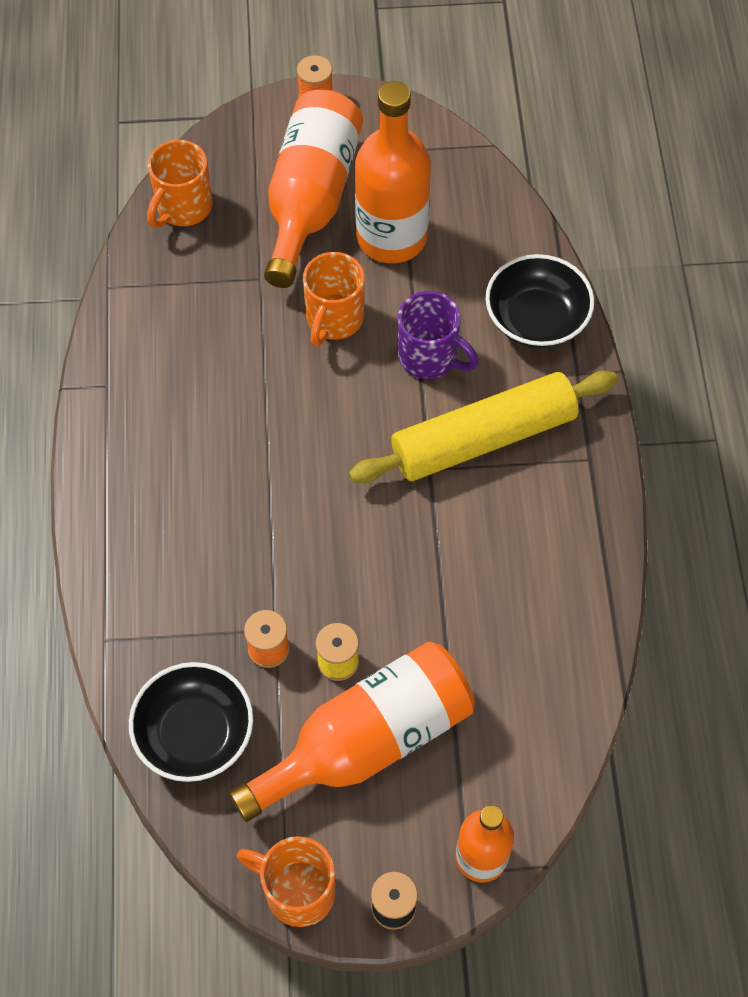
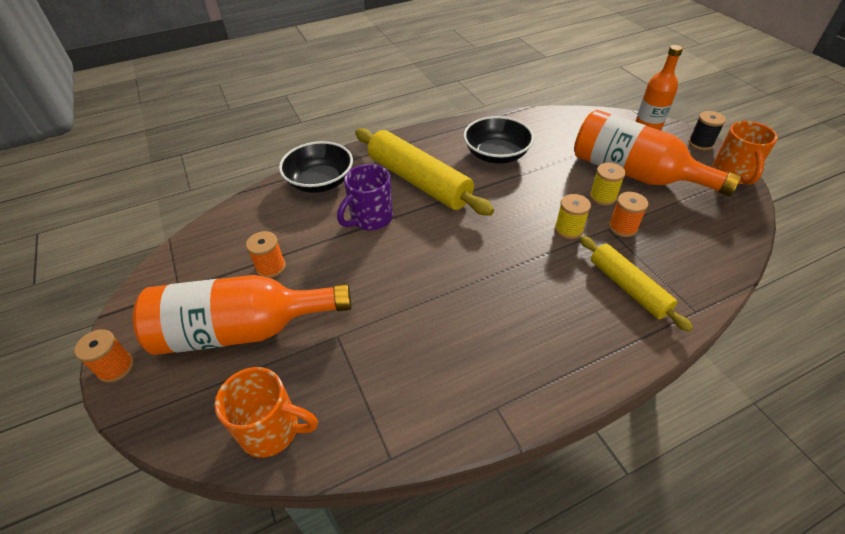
camera: 110 degrees left, 15 degrees down
black bowl [129,662,253,782] -> black bowl moved to [463,116,534,164]
orange mug [303,252,365,347] -> none
orange bottle [355,81,431,263] -> orange spool [246,231,286,278]
purple mug [398,291,479,379] -> purple mug turned 150 degrees counterclockwise [337,164,393,230]
none -> yellow spool [555,194,591,239]
none -> yellow rolling pin [580,236,693,332]

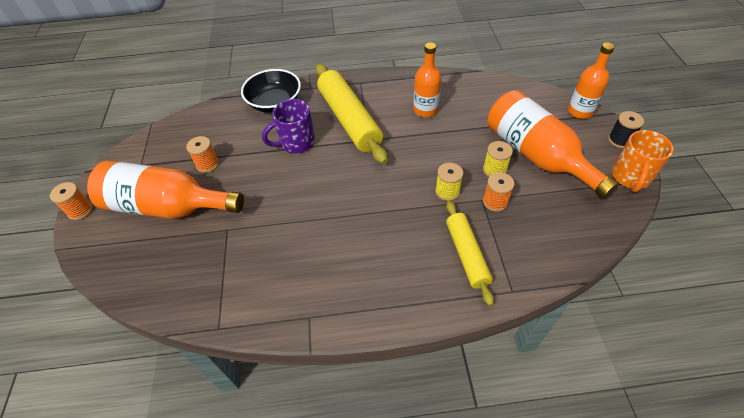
camera: 20 degrees right, 5 degrees up
orange mug [215,367,318,458] -> none
black bowl [463,116,534,164] -> orange bottle [413,42,441,117]

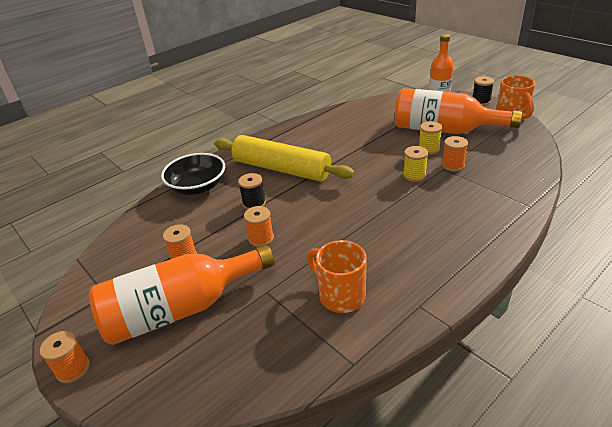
camera: 35 degrees left, 15 degrees down
purple mug [262,99,315,153] -> black spool [238,173,266,210]
orange bottle [413,42,441,117] -> none
yellow rolling pin [446,201,494,306] -> none
none -> orange spool [244,206,274,247]
none -> orange mug [307,240,367,313]

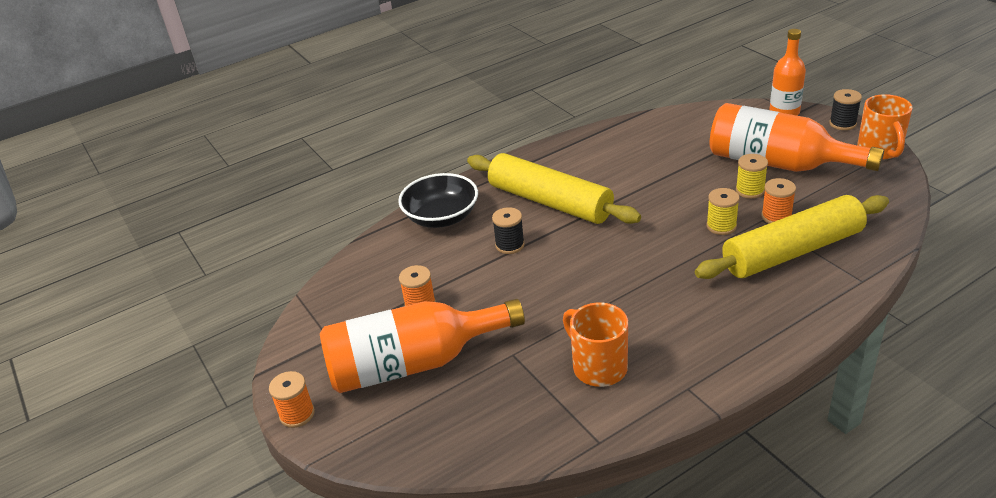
camera: 10 degrees right, 0 degrees up
orange spool [244,206,274,247] -> none
none -> yellow rolling pin [695,195,889,279]

